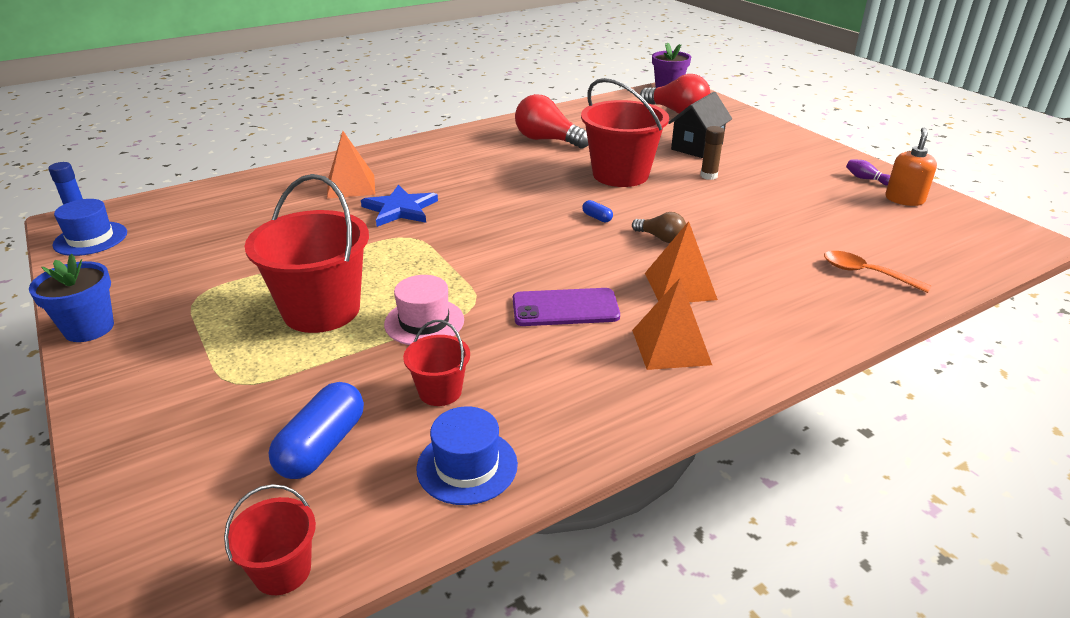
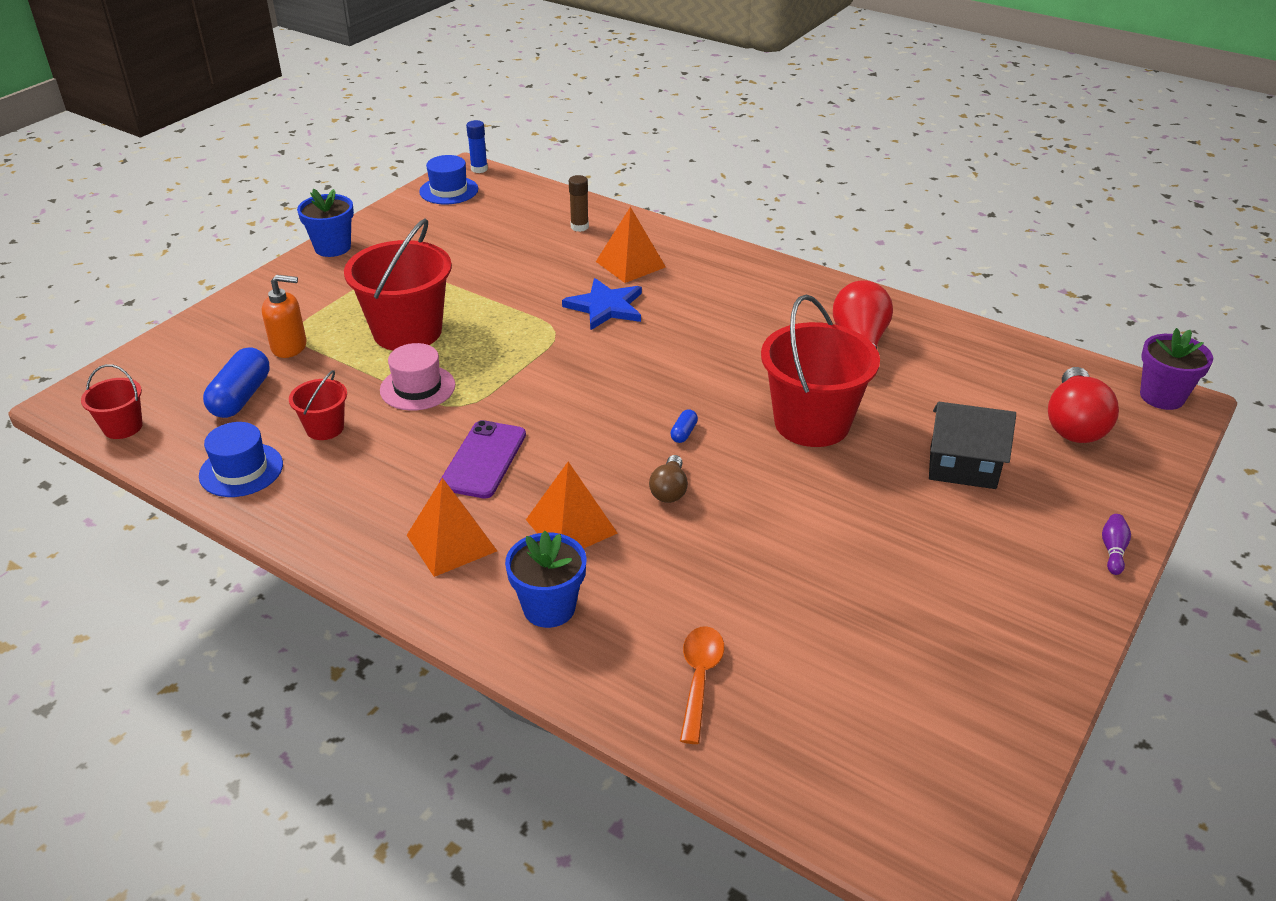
camera: 65 degrees right, 5 degrees up
blue capsule [269,382,364,479] -> blue capsule turned 75 degrees counterclockwise [203,348,270,418]
purple phone [513,288,620,326] -> purple phone turned 45 degrees clockwise [439,420,526,499]
brown glue stick [700,126,725,180] -> brown glue stick moved to [569,175,589,232]
purple bowling pin [846,159,891,186] -> purple bowling pin moved to [1102,514,1131,575]
orange soap dispenser [885,127,937,206] -> orange soap dispenser moved to [262,275,307,358]
none -> blue flower pot [505,531,587,628]

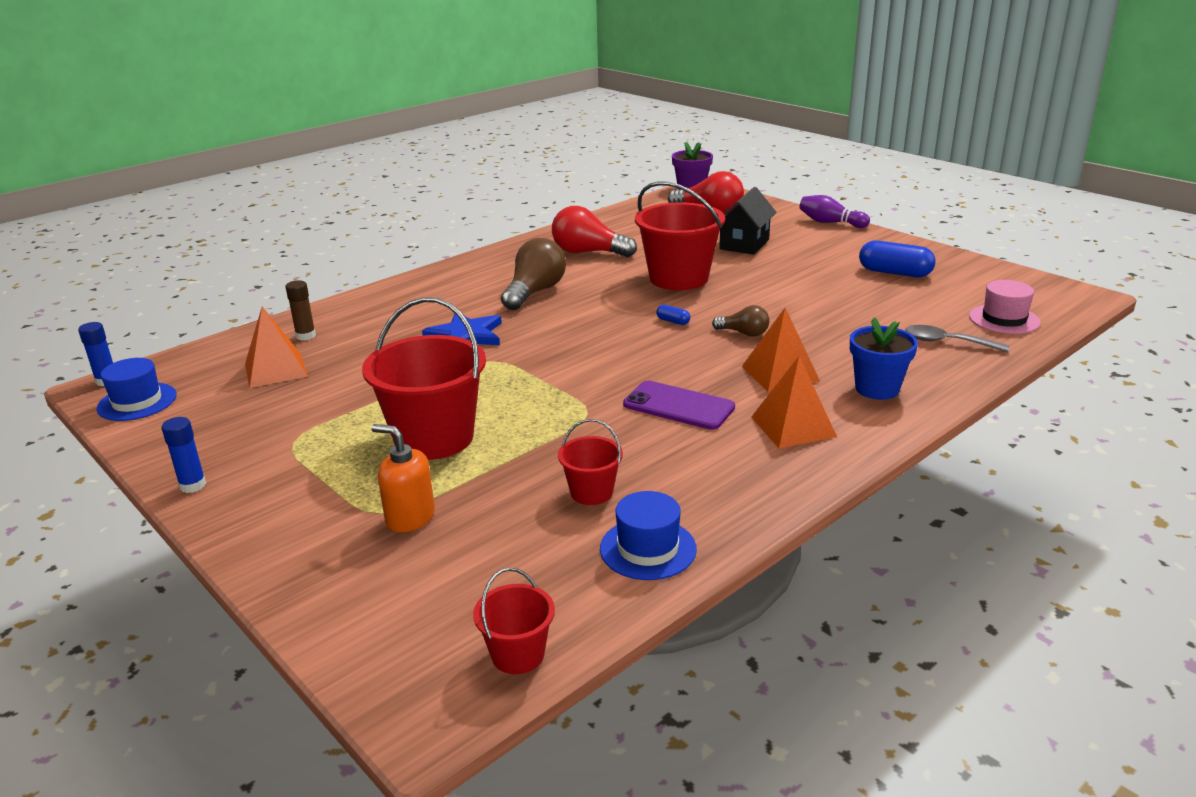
camera: 75 degrees left, 10 degrees down
blue capsule [203,348,270,418] -> blue capsule moved to [859,240,936,277]
orange soap dispenser [262,275,307,358] -> orange soap dispenser turned 75 degrees counterclockwise [371,424,435,533]
blue flower pot [297,189,354,257] -> blue glue stick [162,417,206,493]
pink hat [380,343,455,411] -> pink hat moved to [969,280,1041,334]
orange pyramid [596,207,666,283] -> orange pyramid moved to [245,306,308,388]
orange spoon [680,626,724,744] -> grey spoon [905,325,1010,352]
purple bowling pin [1102,514,1131,575] -> purple bowling pin [799,195,870,228], size x1.64
none -> brown light bulb [501,238,566,310]

